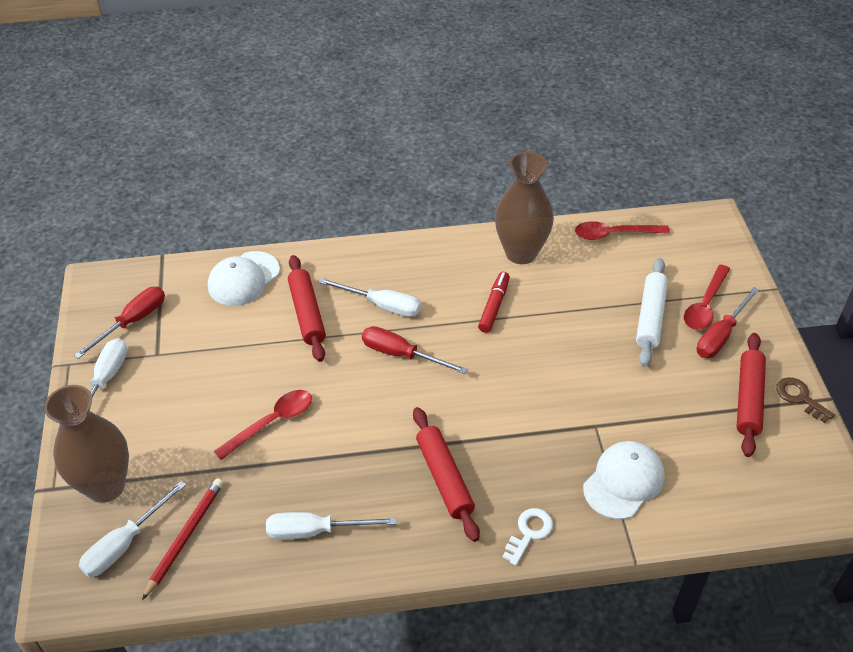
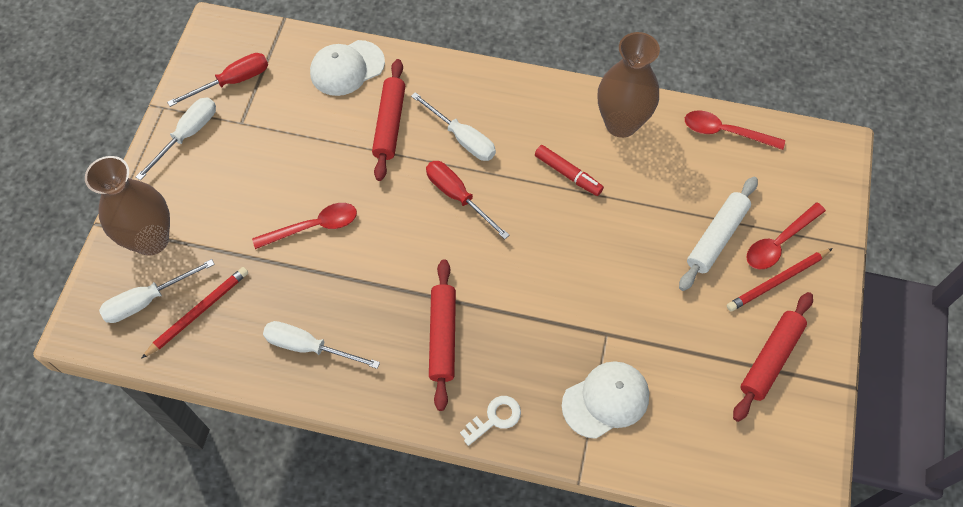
camera: 20 degrees right, 15 degrees up
red marker [478,272,510,333] -> red marker turned 90 degrees clockwise [535,145,604,196]
red screwdriver [697,287,759,358] -> red pencil [727,248,833,311]
brown key [776,377,835,423] -> none

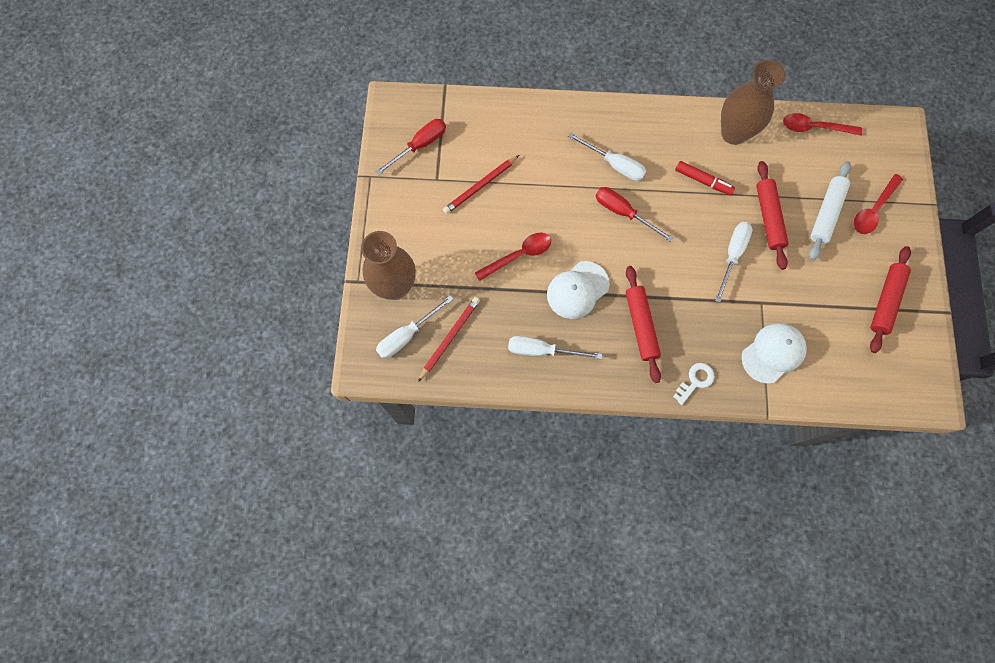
camera: 10 degrees left, 10 degrees up
white screwdriver [136,97,216,180] -> white screwdriver moved to [715,222,752,303]
white cap [310,40,385,96] -> white cap moved to [547,261,610,319]
red rolling pin [372,59,405,181] -> red rolling pin moved to [756,161,789,270]
red pencil [727,248,833,311] -> red pencil moved to [443,155,519,214]

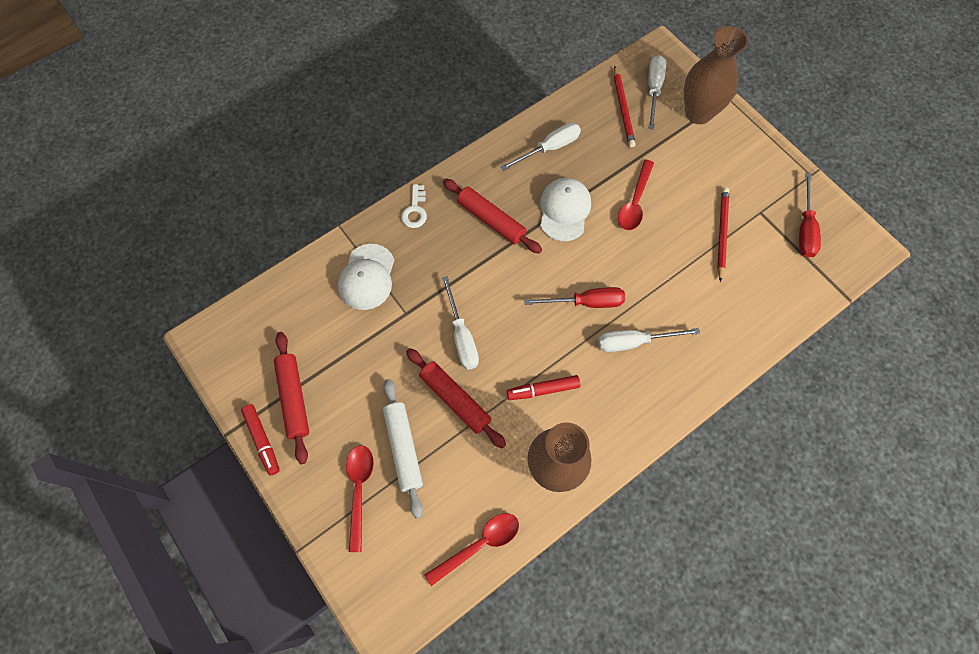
camera: 140 degrees right, 5 degrees down
none -> red marker [241,404,280,476]

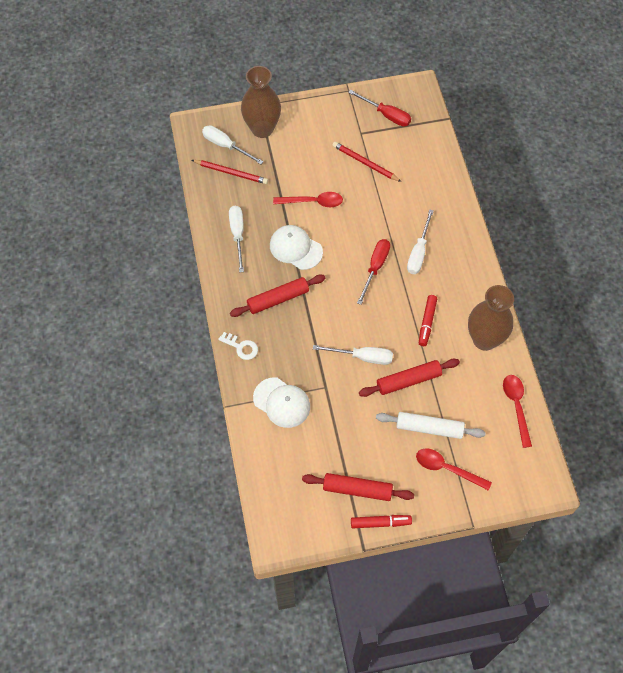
camera: 65 degrees left, 5 degrees down
red spoon [618,160,654,230] -> red spoon turned 45 degrees counterclockwise [273,192,343,207]

